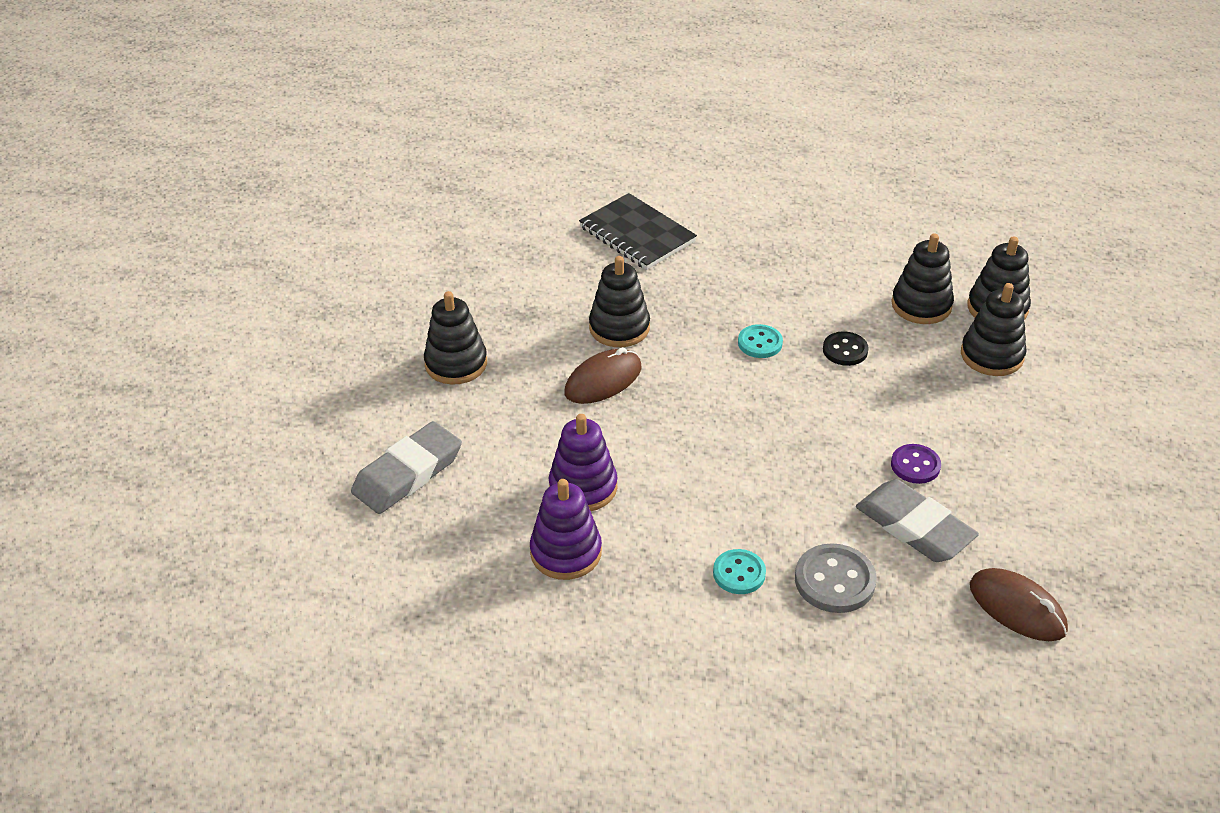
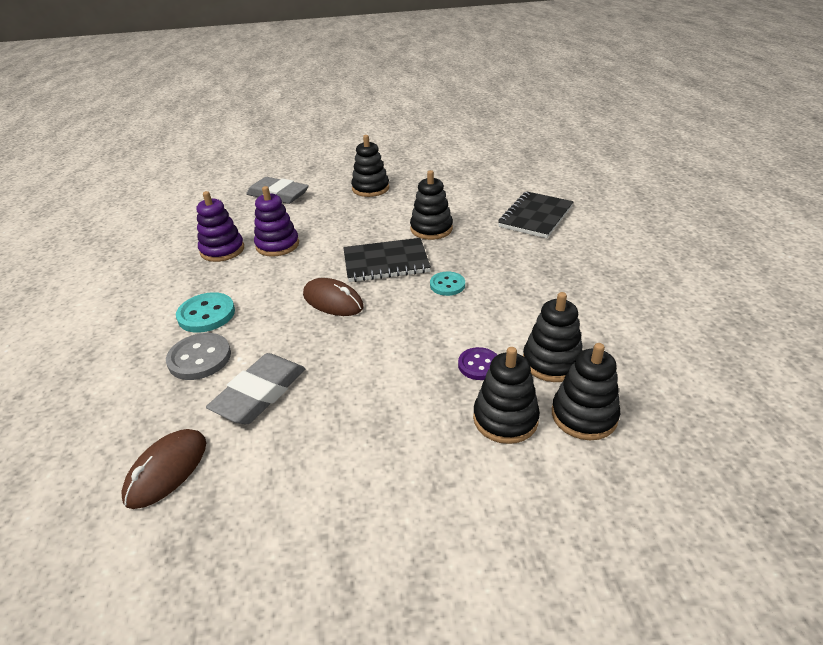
camera: 75 degrees right, 5 degrees down
brown mouse [564,347,642,404] -> brown mouse moved to [303,278,364,316]
turquoise button [713,549,766,594] -> turquoise button [176,292,235,333], size x1.52
black button [823,331,869,366] -> none
purple button [891,444,941,484] -> purple button moved to [458,347,497,380]
none -> black notebook [343,238,431,282]

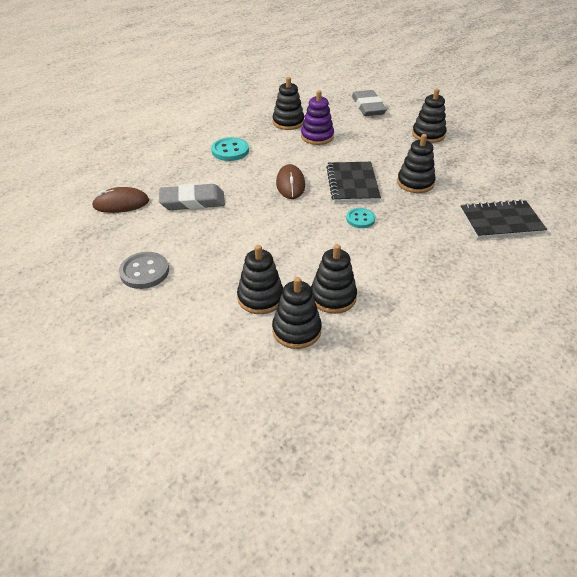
camera: 50 degrees right, 5 degrees up
grey button [166,333,231,380] -> grey button moved to [119,252,169,289]
purple stacking toy [196,191,244,262] -> black stacking toy [272,77,304,130]
black notebook [343,238,431,282] -> black notebook turned 45 degrees clockwise [326,162,381,202]
purple button [458,347,497,380] -> none

